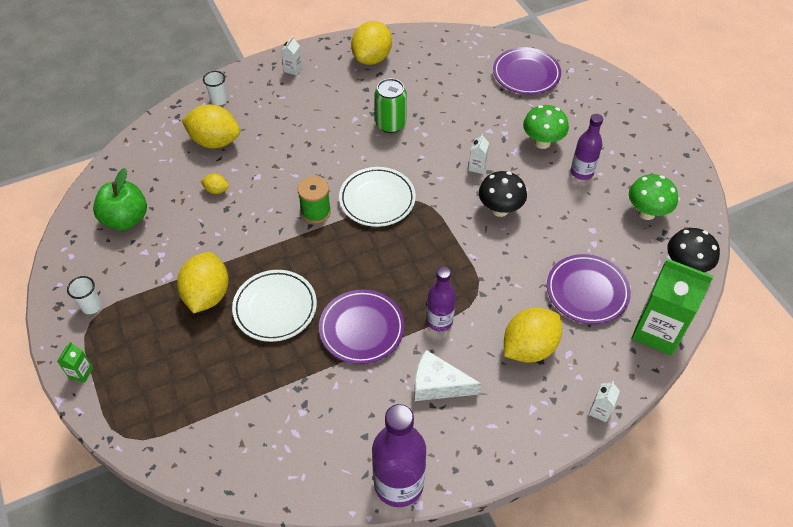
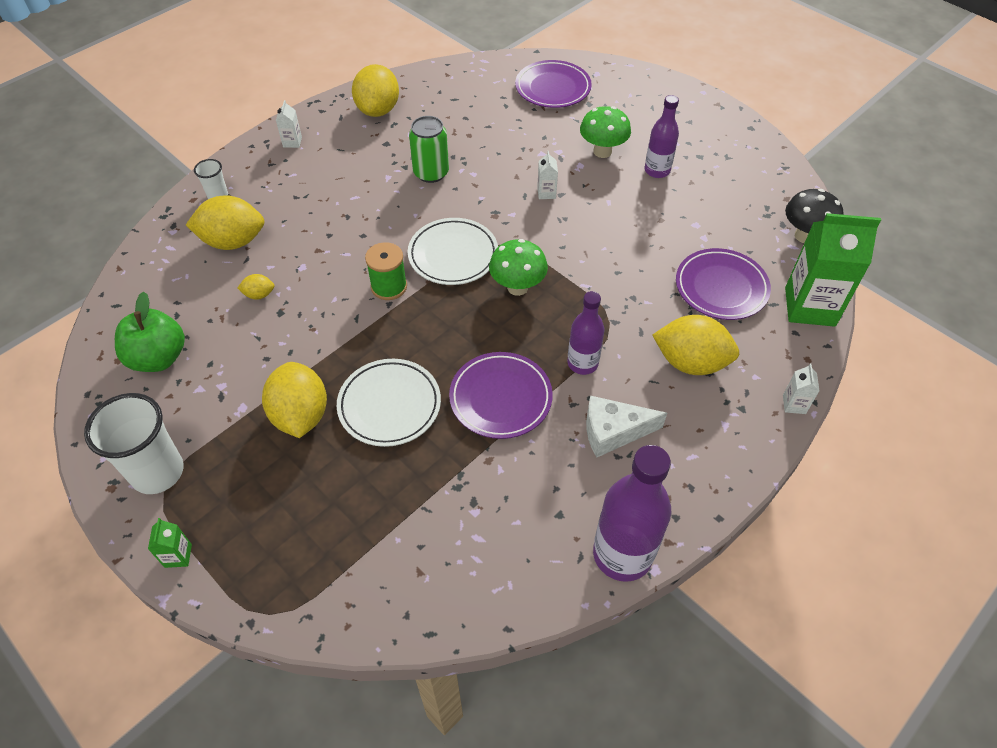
camera: 20 degrees left, 0 degrees up
white cup [67,276,102,314] -> white cup [84,393,184,494], size x2.01
black mushroom [479,171,527,217] -> none
yellow lemon [504,308,562,363] -> yellow lemon turned 75 degrees clockwise [652,315,739,375]
green mushroom [629,174,678,220] -> green mushroom moved to [489,239,548,296]

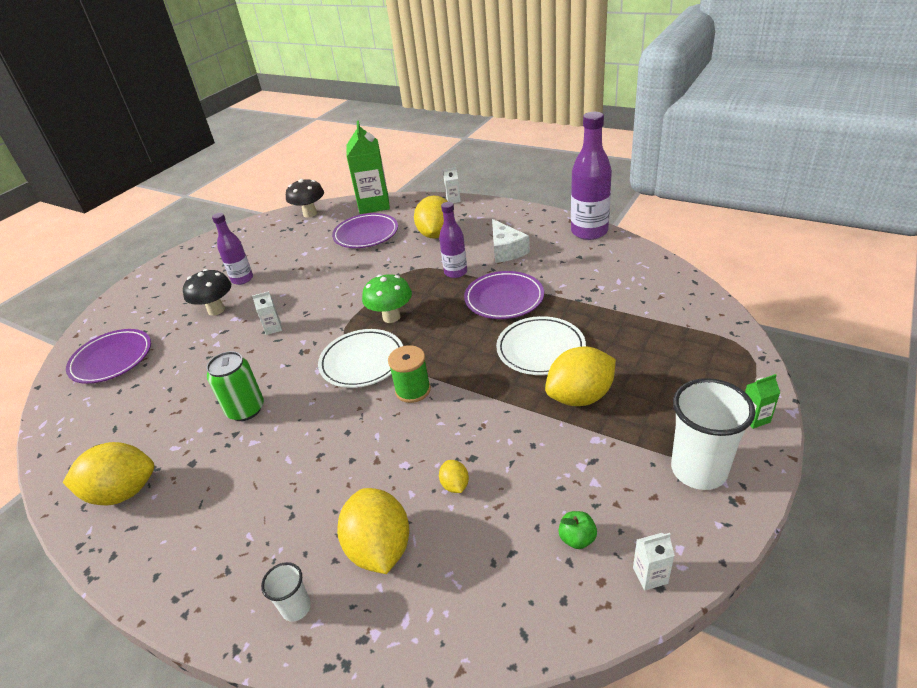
camera: 100 degrees left, 15 degrees down
green apple [115,292,185,372] -> green apple [558,511,597,549], size x0.48
white carton [276,100,302,148] -> white carton moved to [633,533,675,591]
green mushroom [580,106,631,158] -> black mushroom [183,269,231,316]

